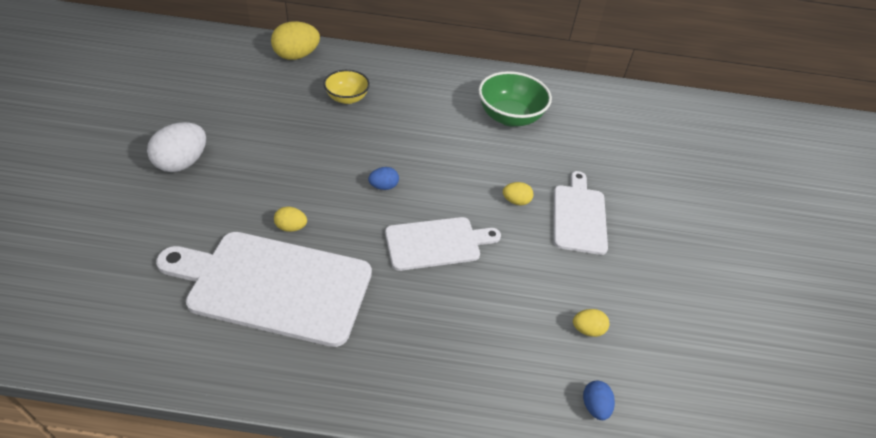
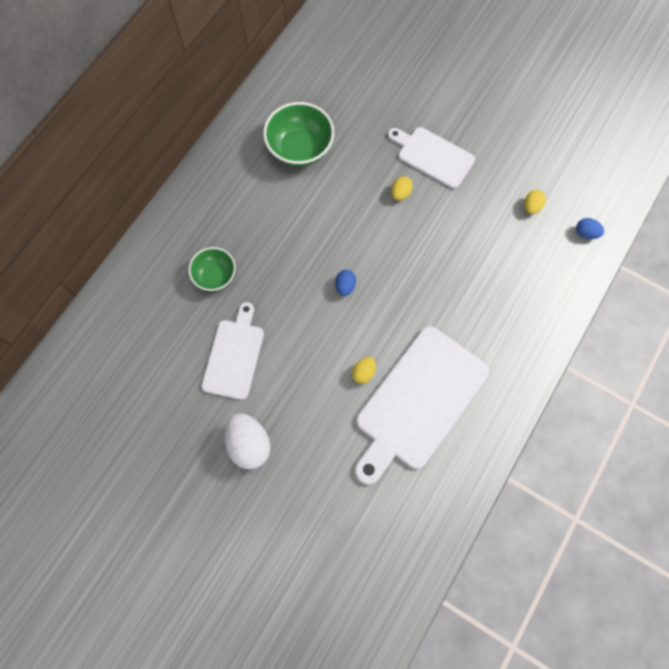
camera: 60 degrees left, 25 degrees up
yellow egg [271,21,320,60] -> none
yellow bowl [323,70,370,104] -> green bowl [189,247,236,291]
white cutting board [385,217,501,271] -> white cutting board moved to [201,302,264,400]

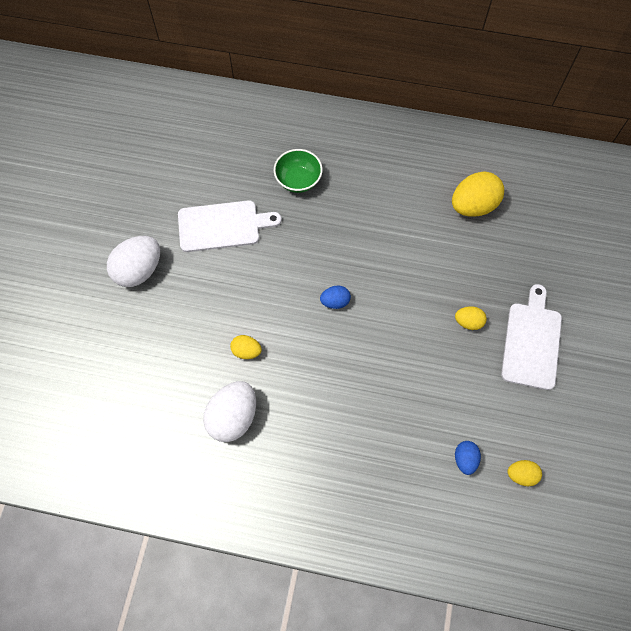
camera: 70 degrees right, 5 degrees down
green bowl [263,102,334,167] -> yellow egg [452,171,504,217]
white cutting board [355,326,489,485] -> white egg [203,381,256,442]
blue egg [576,218,604,239] -> blue egg moved to [455,441,481,475]

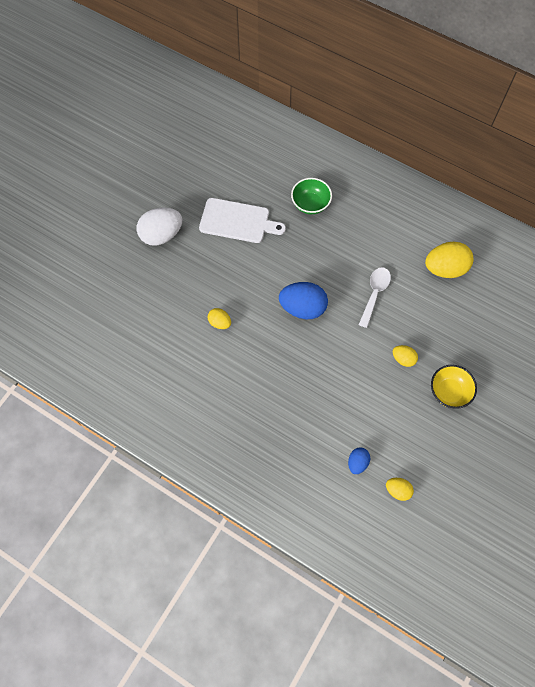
camera: 20 degrees right, 0 degrees up
white egg [203,381,256,442] -> none
blue egg [320,285,351,309] -> blue egg [279,282,328,319], size x1.90
white cutting board [501,284,562,390] -> yellow bowl [431,365,477,409]
none -> white spoon [359,267,391,328]

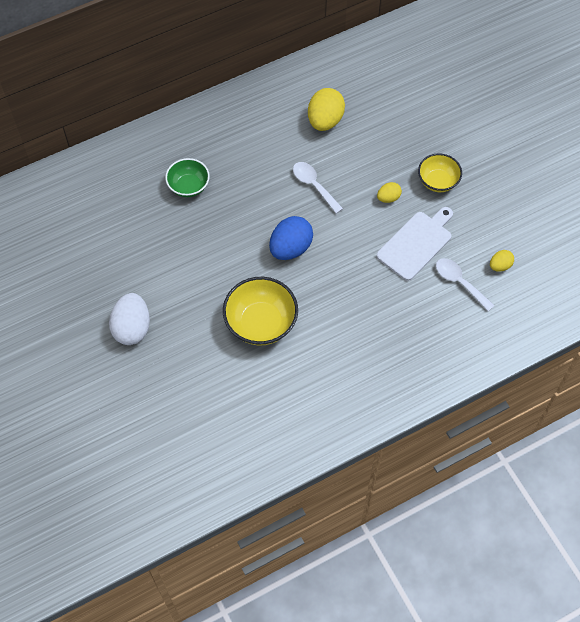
camera: 60 degrees left, 5 degrees down
white cutting board [199,198,286,243] -> white cutting board moved to [376,207,453,281]
yellow egg [208,308,231,329] -> yellow bowl [223,277,298,345]
blue egg [348,447,371,474] -> white spoon [436,258,495,311]

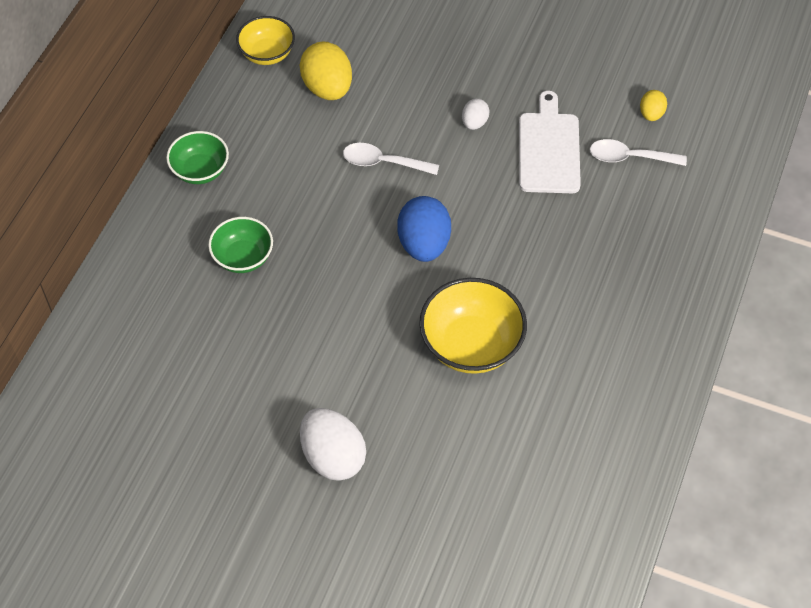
camera: 40 degrees left, 5 degrees down
yellow egg [377,182,402,203] -> white egg [462,98,490,130]
yellow bowl [418,153,462,192] -> yellow bowl moved to [236,16,295,65]
none -> green bowl [166,131,229,184]

